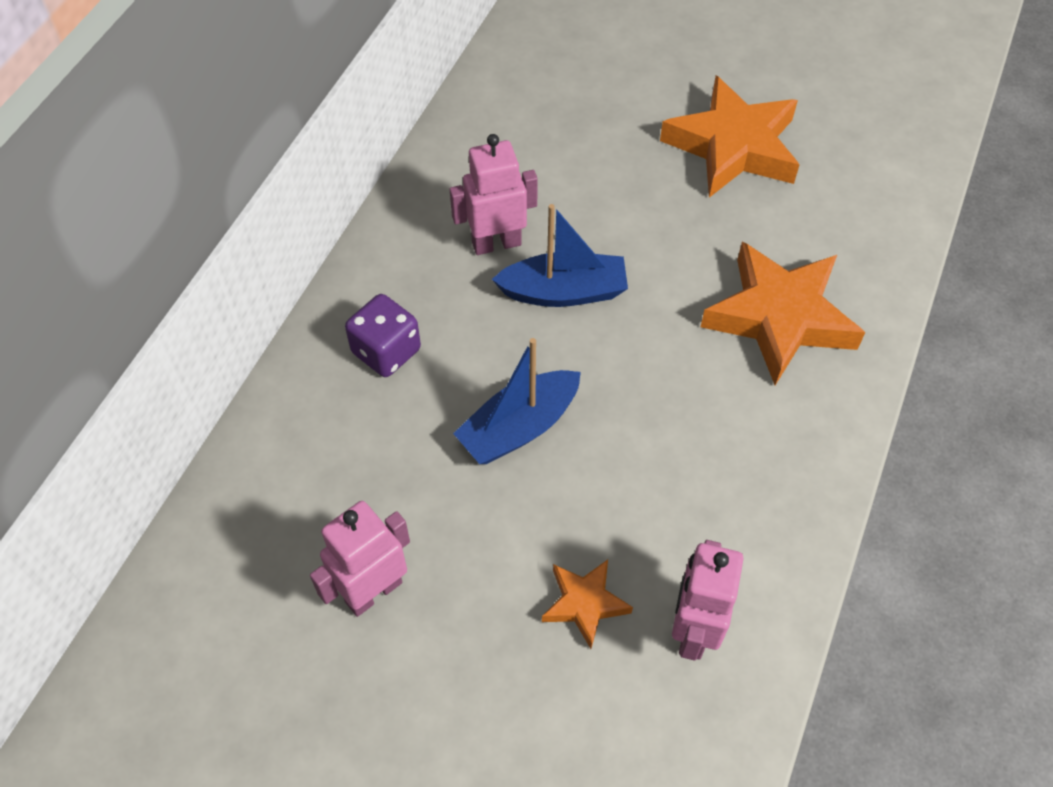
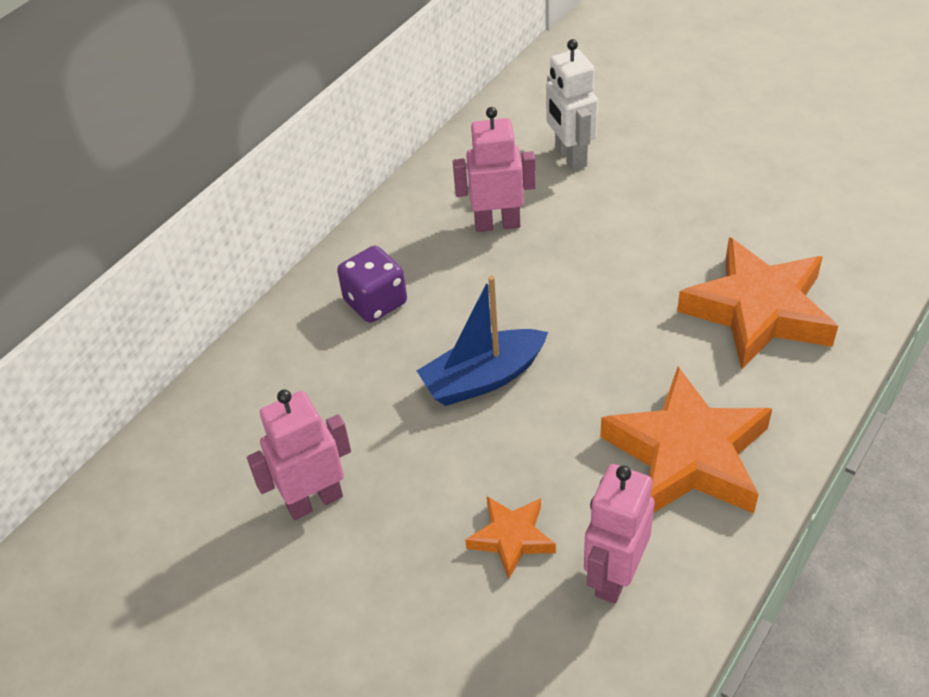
camera: 15 degrees right, 10 degrees down
blue boat [492,204,628,307] -> none
orange star [660,76,800,198] -> orange star moved to [600,367,772,513]
none -> white robot [546,39,598,171]

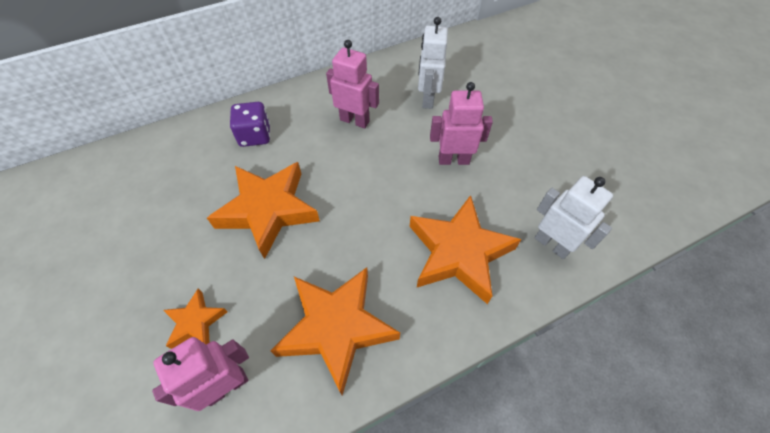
camera: 25 degrees right, 10 degrees up
pink robot [247,389,351,520] -> pink robot moved to [430,82,493,165]
blue boat [417,276,548,406] -> orange star [207,162,320,259]
none -> white robot [535,176,613,259]

